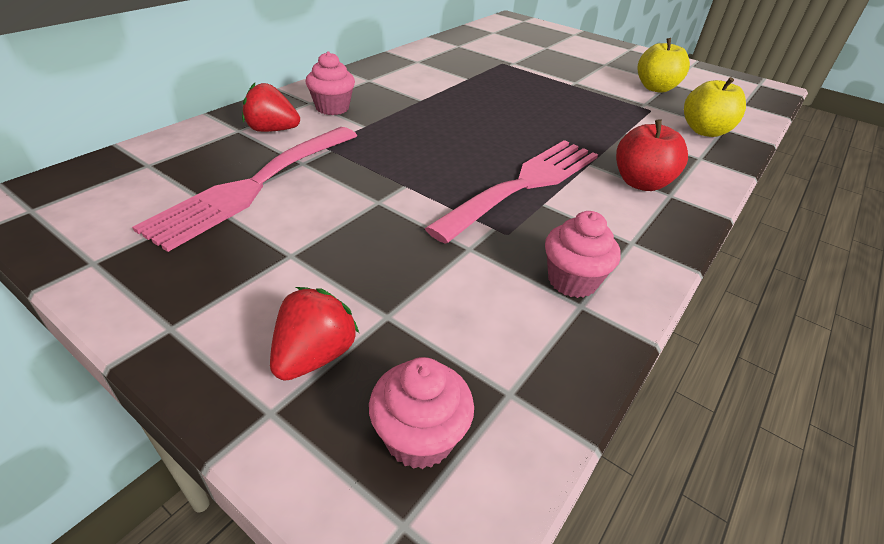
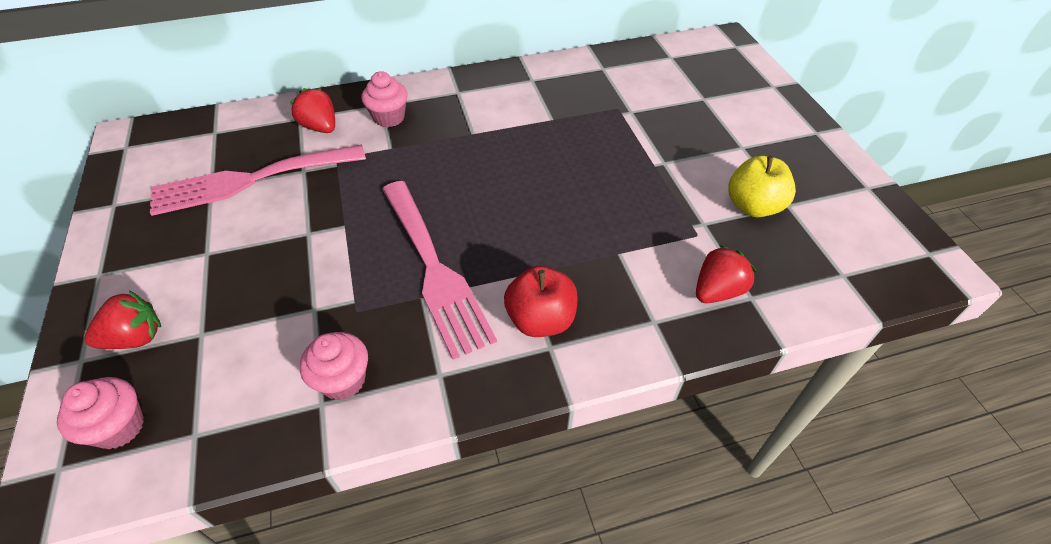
camera: 40 degrees right, 10 degrees up
pink fork [425,140,598,244] -> pink fork turned 75 degrees clockwise [382,181,497,360]
yellow apple [684,77,746,137] -> red strawberry [696,245,757,303]

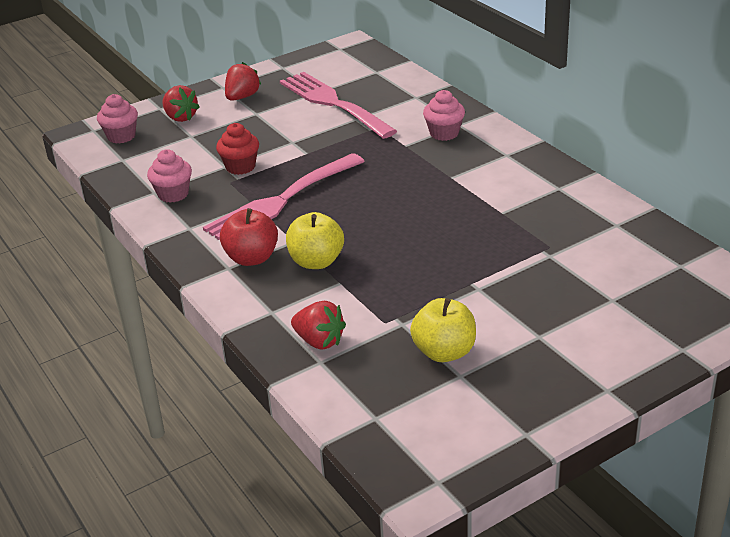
camera: 75 degrees right, 15 degrees down
red strawberry [290,88,335,133] -> red strawberry moved to [225,62,261,101]
none -> red cupcake [216,123,259,175]
none -> yellow apple [286,212,344,269]

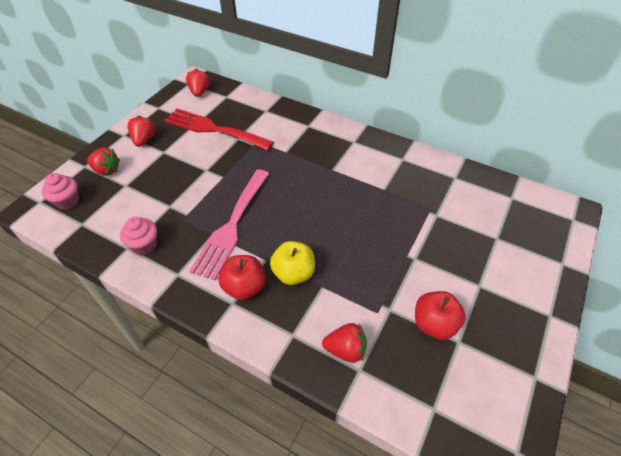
camera: 30 degrees left, 15 degrees up
red cupcake [216,123,259,175] -> none
pink fork [280,72,397,139] -> red fork [164,109,274,150]
yellow apple [410,298,476,362] -> red apple [415,291,466,340]
pink cupcake [423,90,465,141] -> none
none -> red strawberry [186,69,210,97]

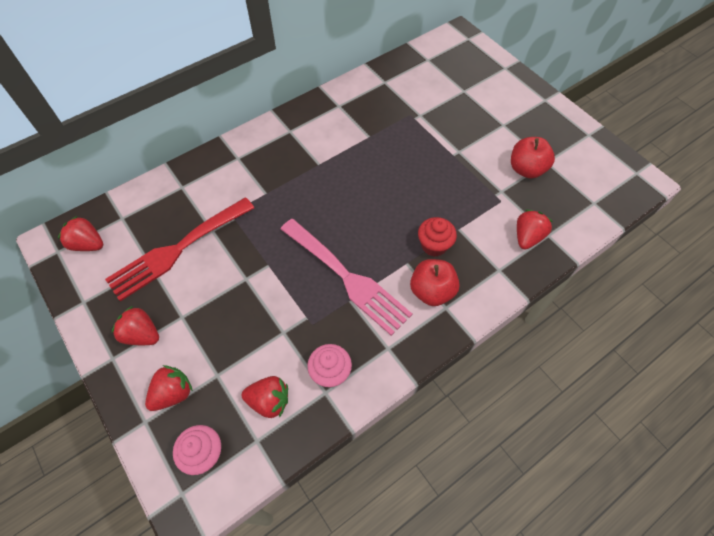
camera: 65 degrees left, 10 degrees up
yellow apple [270,241,315,285] -> red cupcake [418,217,457,257]
none -> red strawberry [241,376,288,418]

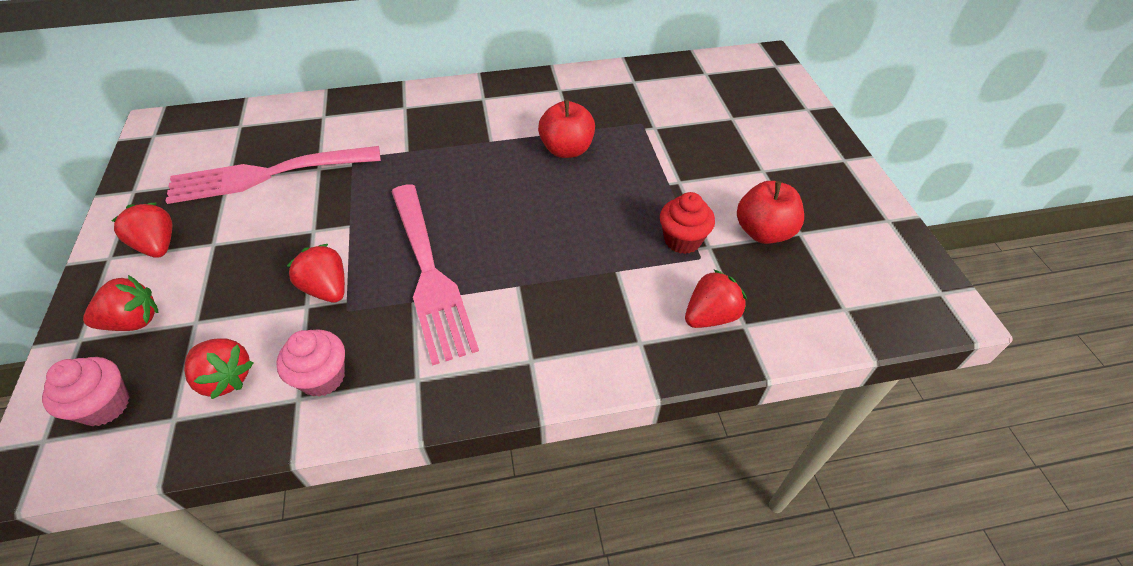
camera: 25 degrees right, 10 degrees down
red strawberry [58,216,103,251] -> red strawberry moved to [287,244,345,303]
red fork [105,197,254,301] -> pink fork [166,146,381,204]
red apple [410,259,460,306] -> red apple moved to [538,100,595,158]
red cupcake [418,217,457,257] -> red cupcake moved to [660,192,715,254]

